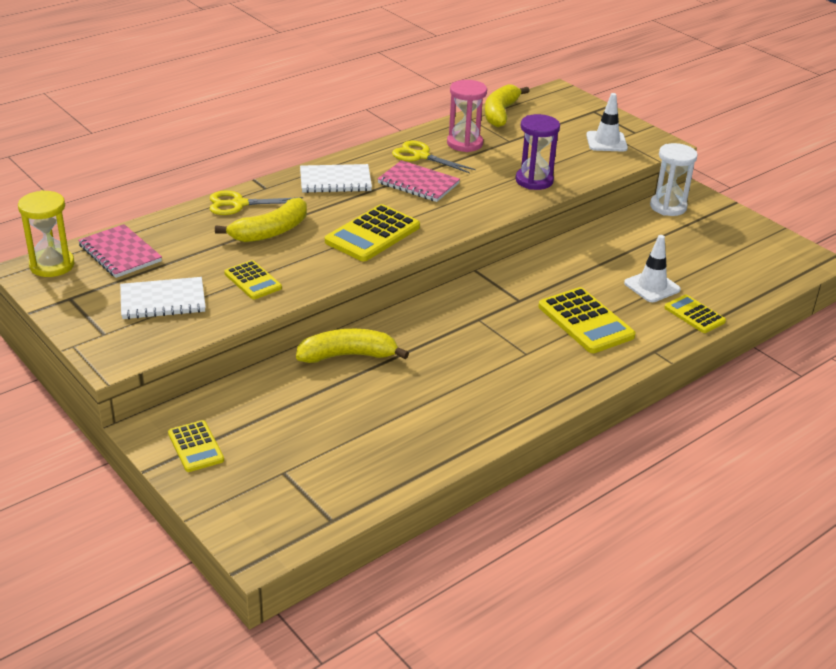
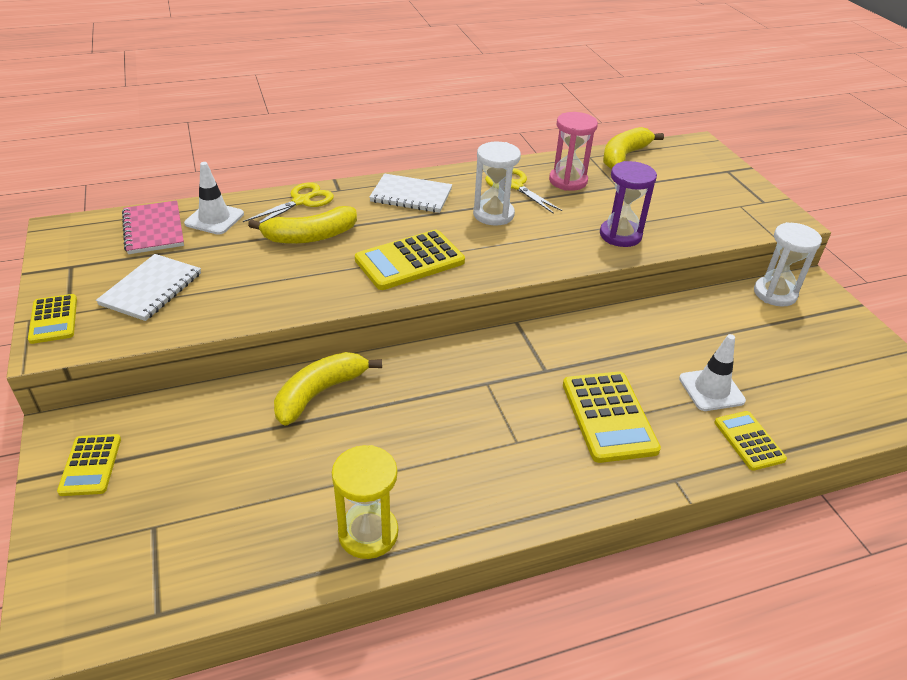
camera: 20 degrees right, 5 degrees up
yellow hourglass [18,190,75,277] -> yellow hourglass moved to [332,445,398,559]
white notebook [120,277,206,319] -> white notebook turned 75 degrees counterclockwise [96,254,201,321]
yellow scissors [210,191,303,215] -> yellow scissors turned 120 degrees clockwise [243,182,334,223]
yellow calculator [224,260,282,299] -> yellow calculator moved to [28,294,77,344]
yellow banana [296,329,409,363] -> yellow banana turned 60 degrees counterclockwise [274,352,382,426]
pink notebook [377,160,460,202] -> white hourglass [473,142,521,226]
white traffic cone [586,93,628,151] -> white traffic cone moved to [184,162,244,235]

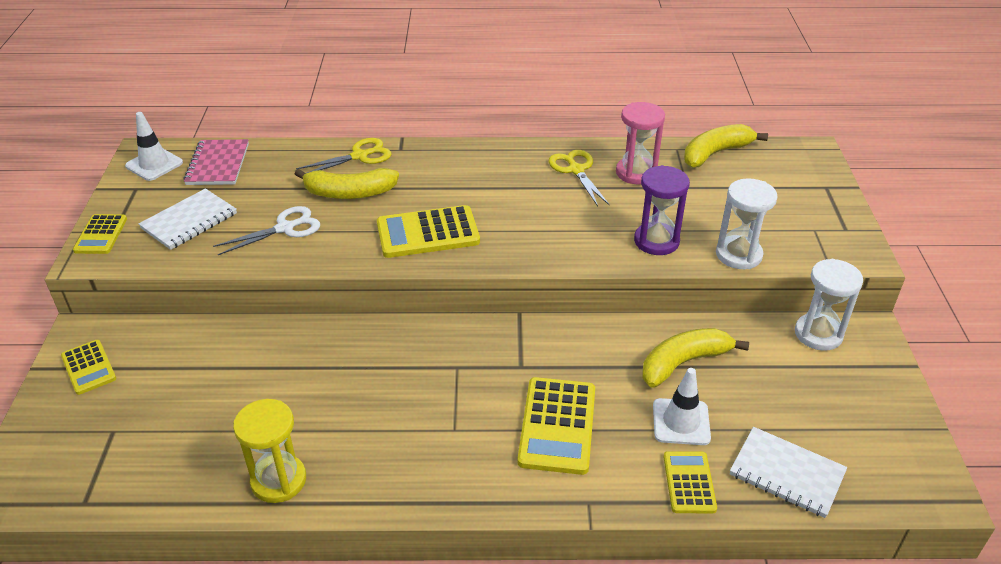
camera: 20 degrees right, 0 degrees up
yellow calculator [57,434,121,496] -> yellow calculator turned 45 degrees counterclockwise [61,340,116,395]
white traffic cone [184,162,244,235] -> white traffic cone moved to [125,112,183,181]
yellow banana [274,352,382,426] -> yellow banana moved to [642,328,749,388]
white notebook [369,173,452,213] -> white notebook moved to [730,427,847,518]
white hourglass [473,142,521,226] -> white hourglass moved to [716,178,778,269]
none -> white scissors [213,206,320,255]

